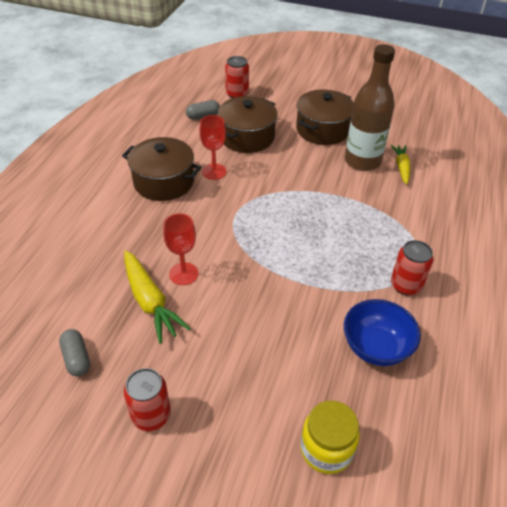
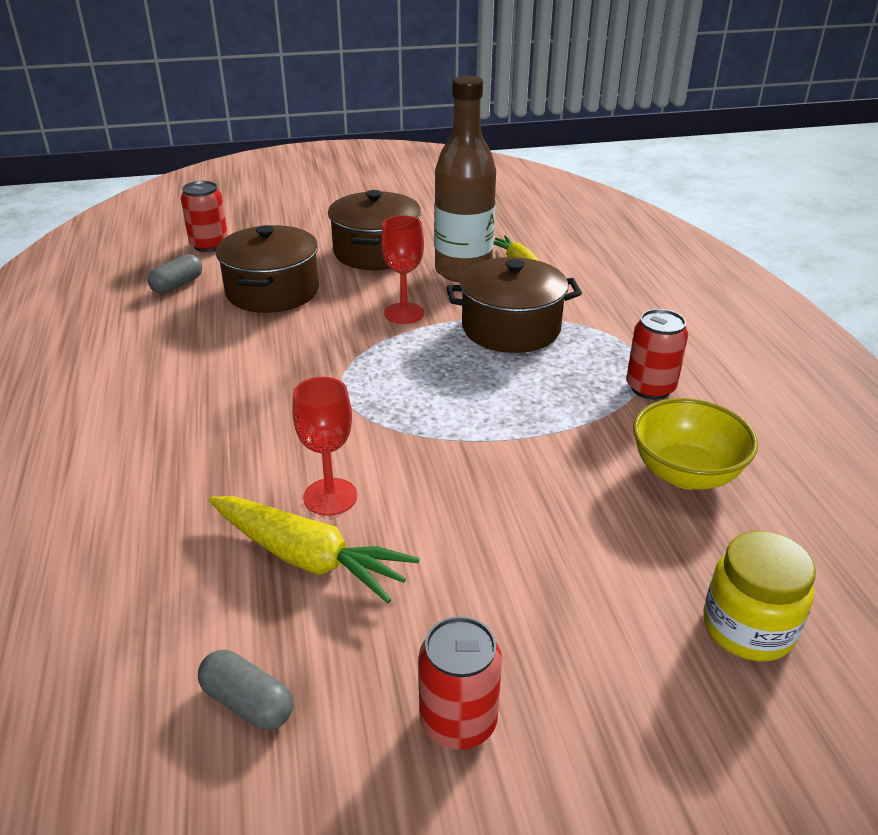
camera: 30 degrees left, 10 degrees down
brown pot [122,137,201,201] -> brown pot moved to [446,257,582,353]
red goblet [199,115,226,180] -> red goblet moved to [381,216,424,324]
blue bowl [344,299,421,366] -> yellow bowl [633,398,758,490]

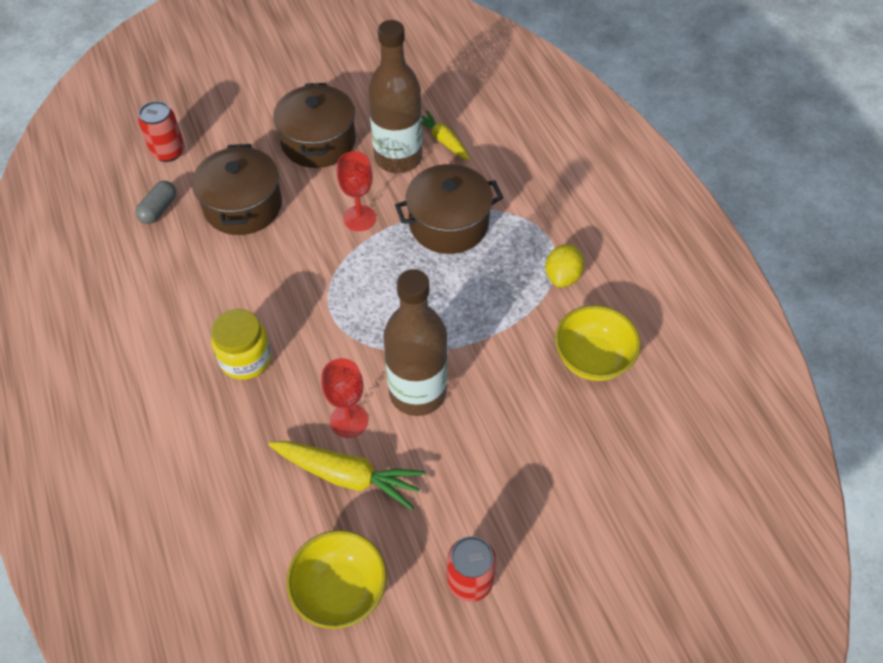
camera: 10 degrees left, 20 degrees up
grey capsule [198,650,293,730] -> yellow bowl [286,530,387,629]
red can [626,309,688,400] -> yellow lemon [545,244,584,287]
yellow jar [703,531,816,661] -> yellow jar moved to [211,309,272,380]
none -> brown bottle [383,269,448,416]

